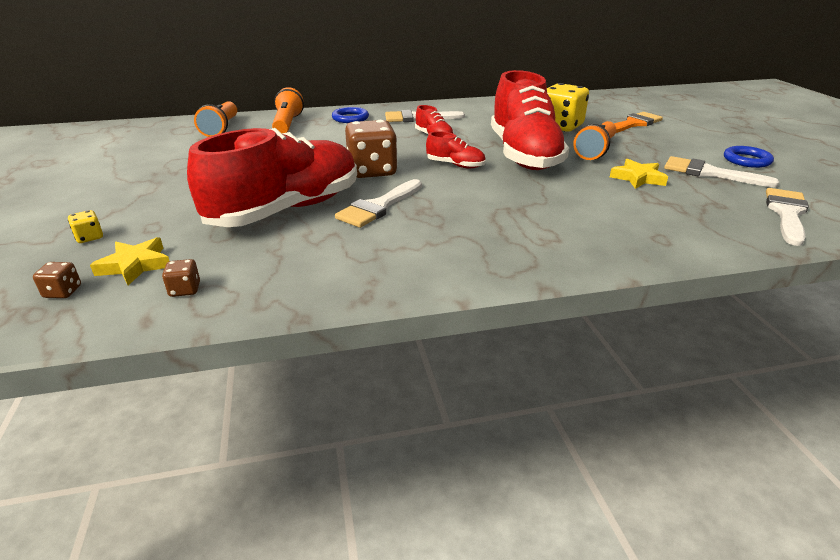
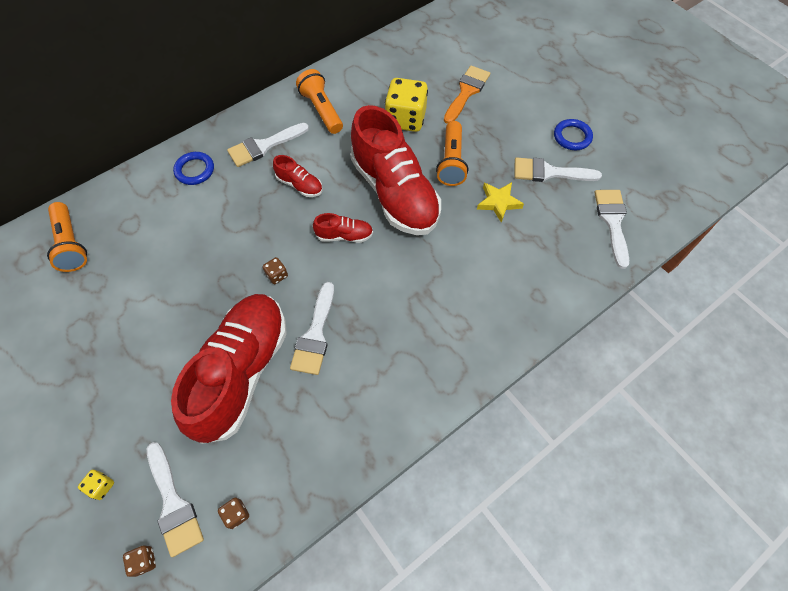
camera: 25 degrees left, 30 degrees up
yellow star [90,237,169,285] -> white brush [147,442,204,557]
orange flashlight [272,87,304,133] -> orange flashlight moved to [296,69,343,134]
brown dice [345,120,398,178] -> brown dice [263,257,288,284], size x0.42

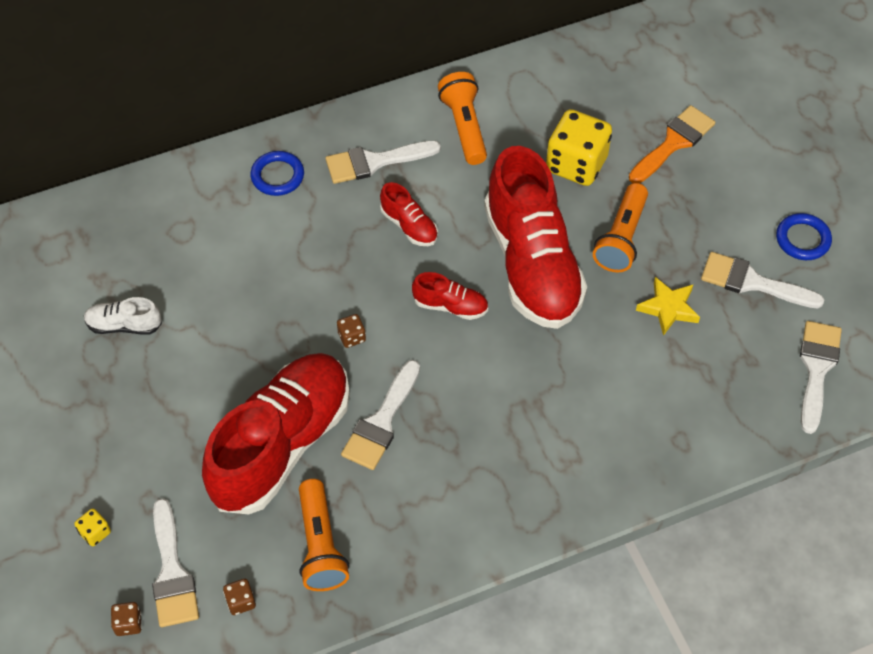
camera: 15 degrees right, 5 degrees down
orange flashlight [47,202,87,272] -> orange flashlight moved to [299,479,349,591]
none -> white shoe [84,297,162,335]

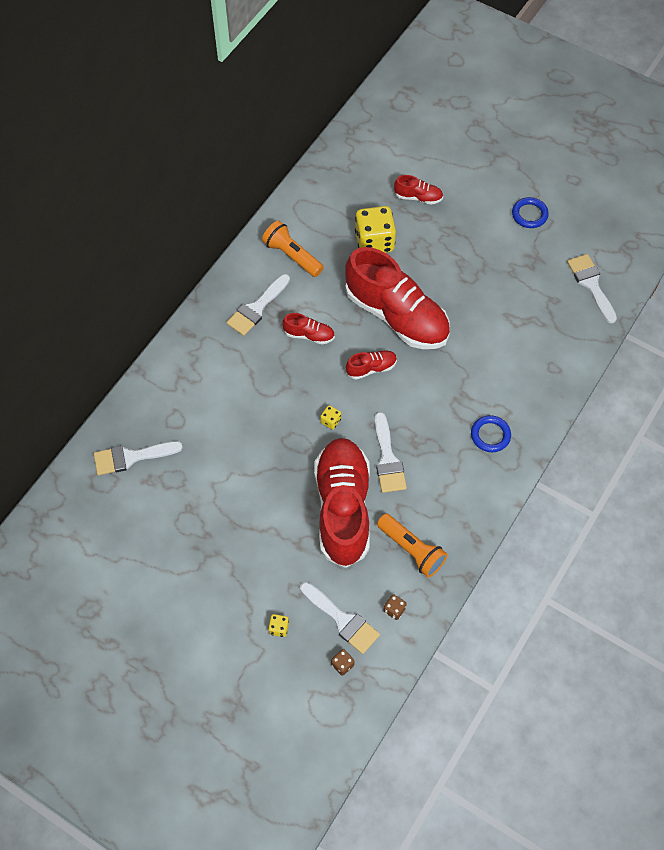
camera: 35 degrees left, 5 degrees up
white shoe [84,297,162,335] -> none
blue ring [250,151,304,196] -> blue ring moved to [471,415,511,452]
brown dice [337,314,366,348] -> yellow dice [320,405,341,429]
orange flashlight [593,183,648,272] -> none
orange brush [629,105,715,183] -> red shoe [394,175,443,205]
yellow star [636,277,700,336] -> none
white brush [701,252,824,308] -> white brush moved to [94,441,183,475]

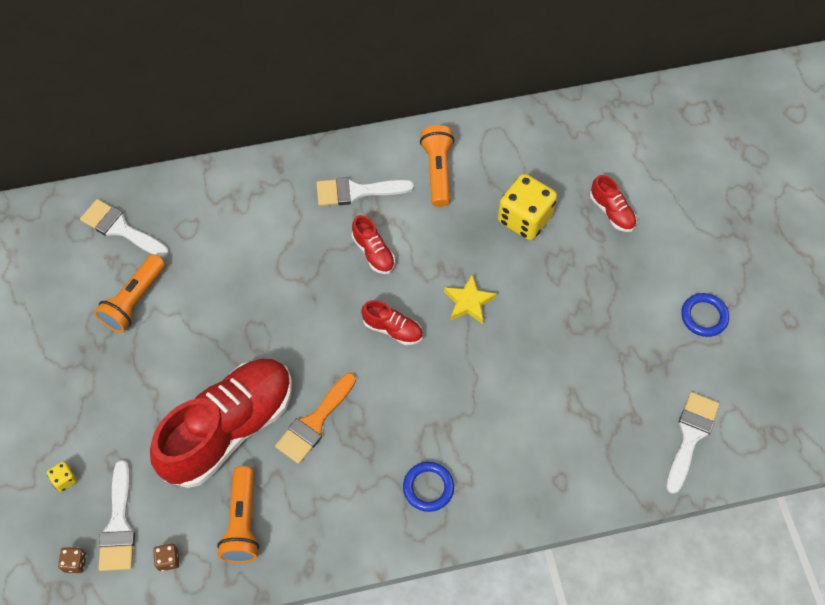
camera: 45 degrees right, 0 degrees up
yellow dice [320,405,341,429] -> none
red shoe [345,247,450,349] -> yellow star [444,274,496,324]
white brush [375,412,407,493] -> orange brush [275,373,356,464]
none -> orange flashlight [94,254,165,333]

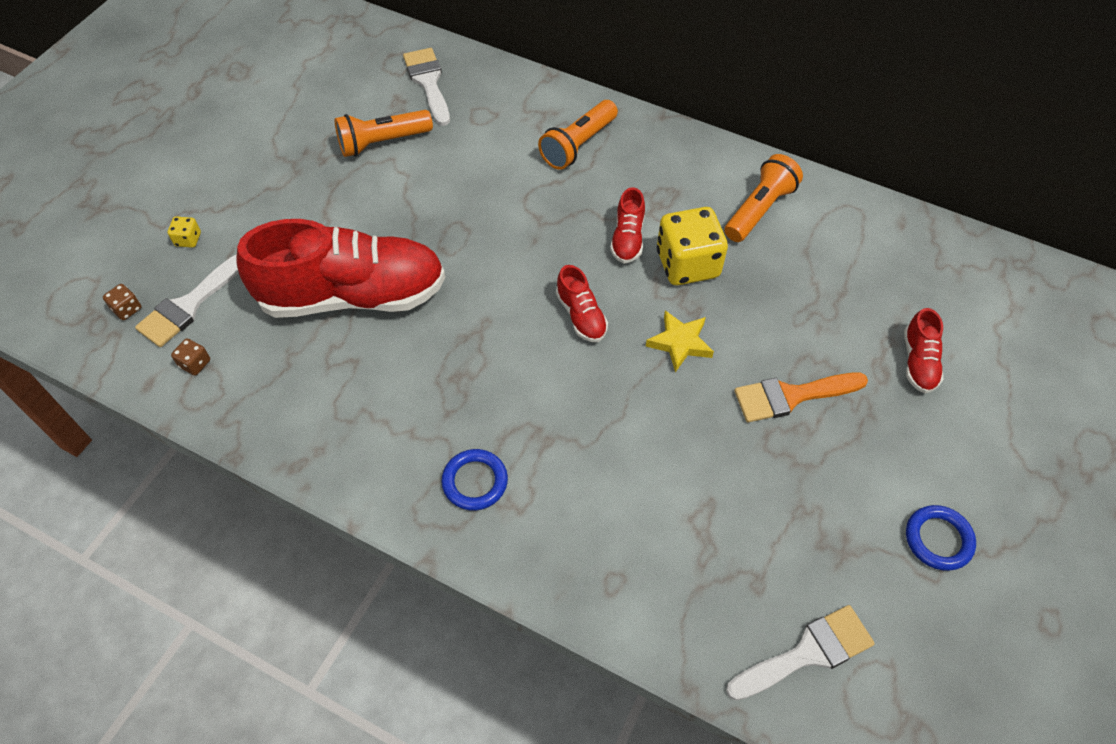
camera: 40 degrees right, 5 degrees down
orange flashlight [217,466,259,563] -> orange flashlight moved to [538,100,618,170]
orange brush [275,373,356,464] -> orange brush moved to [734,372,868,422]
white brush [317,177,414,206] -> none
yellow dice [498,174,557,240] -> yellow dice moved to [657,207,728,285]

